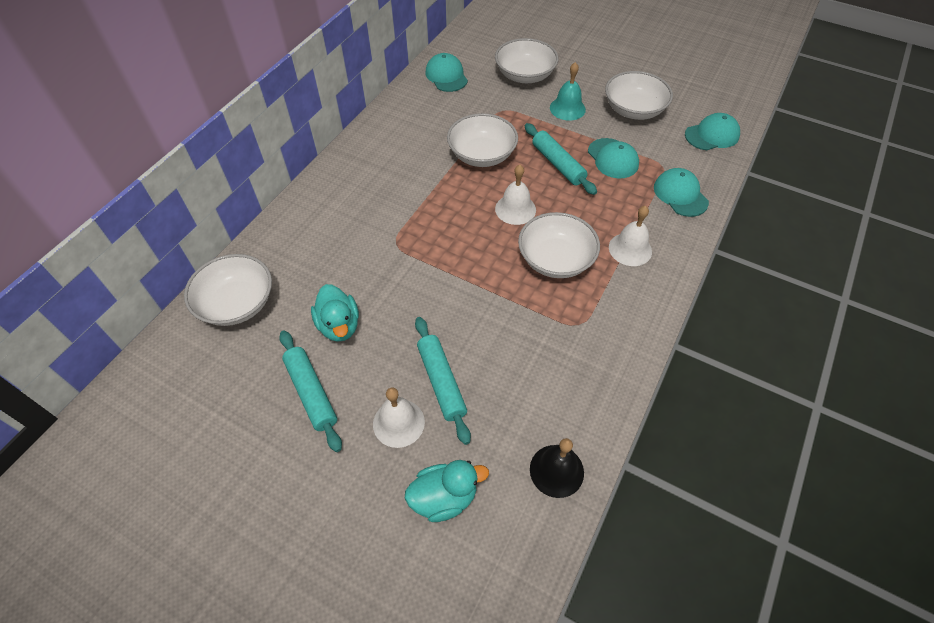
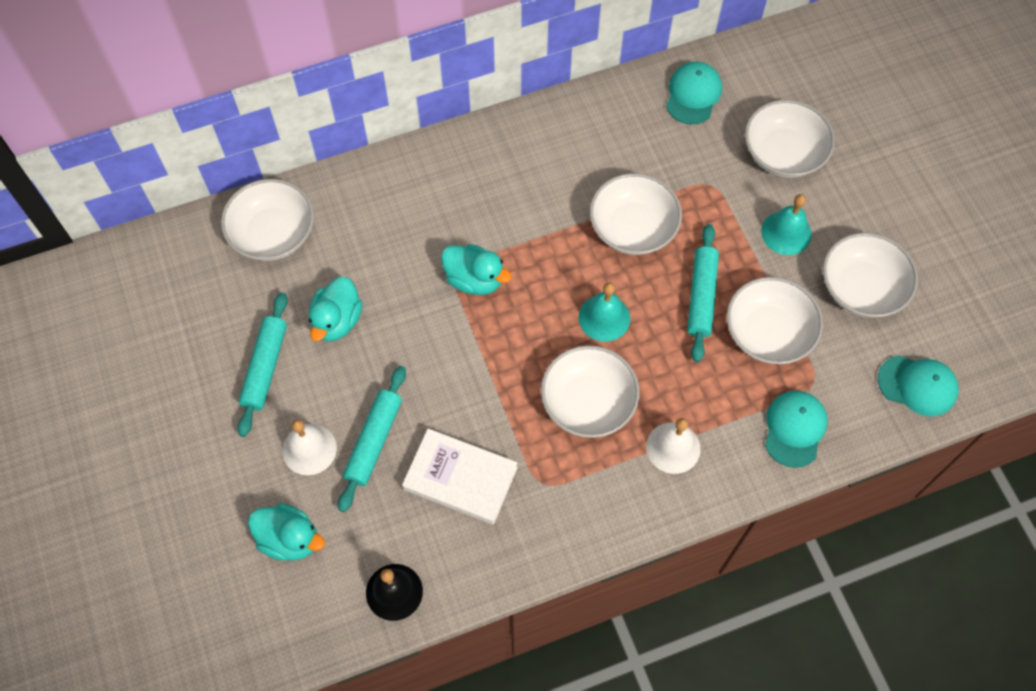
camera: 40 degrees right, 10 degrees up
white bell [495,165,536,225] -> turquoise bell [579,283,630,342]
turquoise cap [588,138,639,178] -> white bowl [727,277,823,365]
none -> white book [402,429,518,524]
none -> turquoise duck [441,244,511,295]

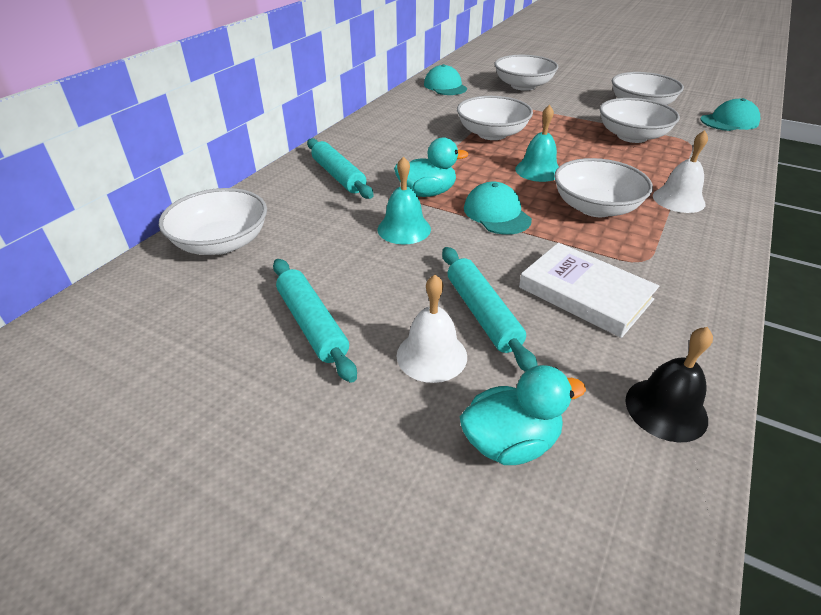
camera: 40 degrees left, 25 degrees down
turquoise duck [309,277,362,341] -> none
white book [402,429,518,524] -> white book turned 60 degrees clockwise [519,242,659,338]
turquoise rolling pin [687,224,719,362] -> turquoise rolling pin moved to [307,138,374,199]
turquoise bell [761,194,812,255] -> turquoise bell moved to [378,156,431,244]
turquoise cap [765,391,828,468] -> turquoise cap moved to [464,182,532,235]

